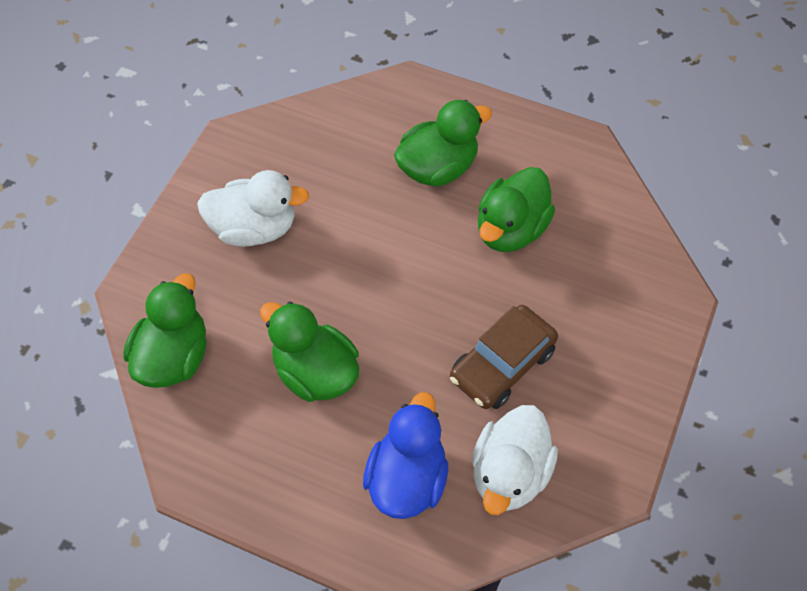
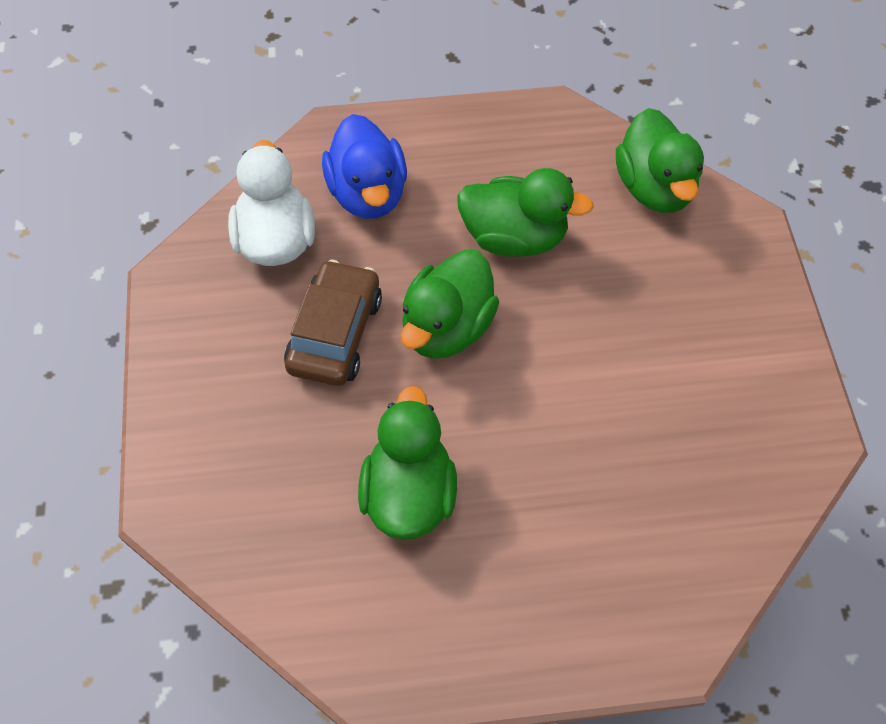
camera: 150 degrees right, 0 degrees up
white duck [197,170,309,247] -> none
green duck [394,100,492,187] -> green duck moved to [401,249,499,359]

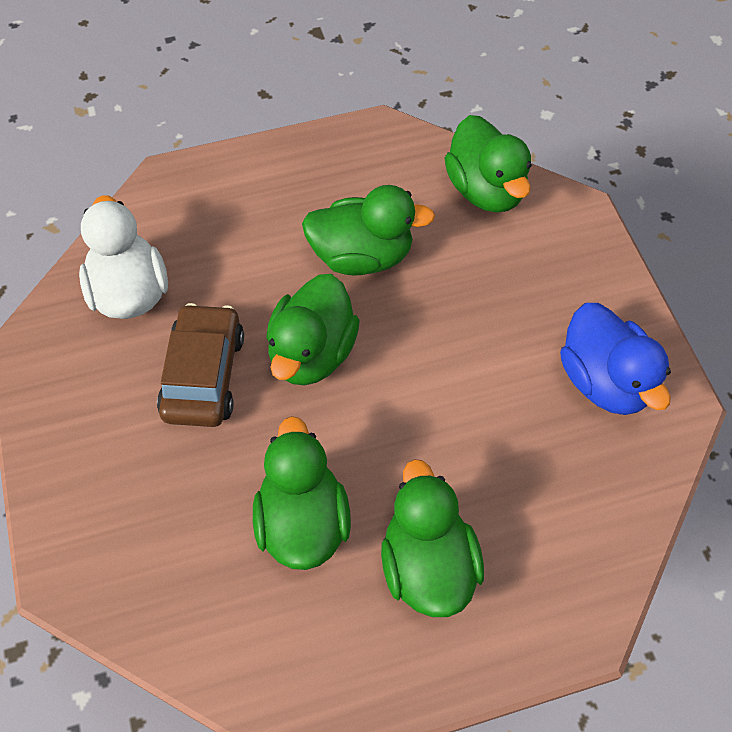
camera: 10 degrees left, 0 degrees up
blue duck [322,114,407,219] -> blue duck moved to [560,303,671,415]
none -> green duck [381,459,484,617]

